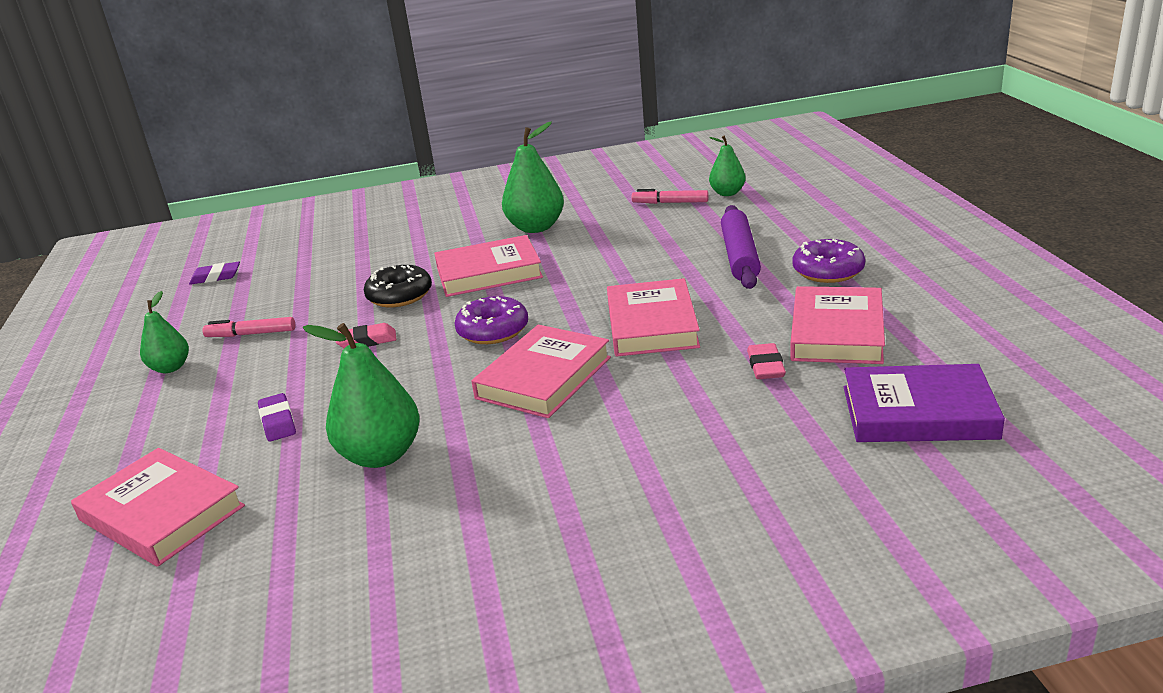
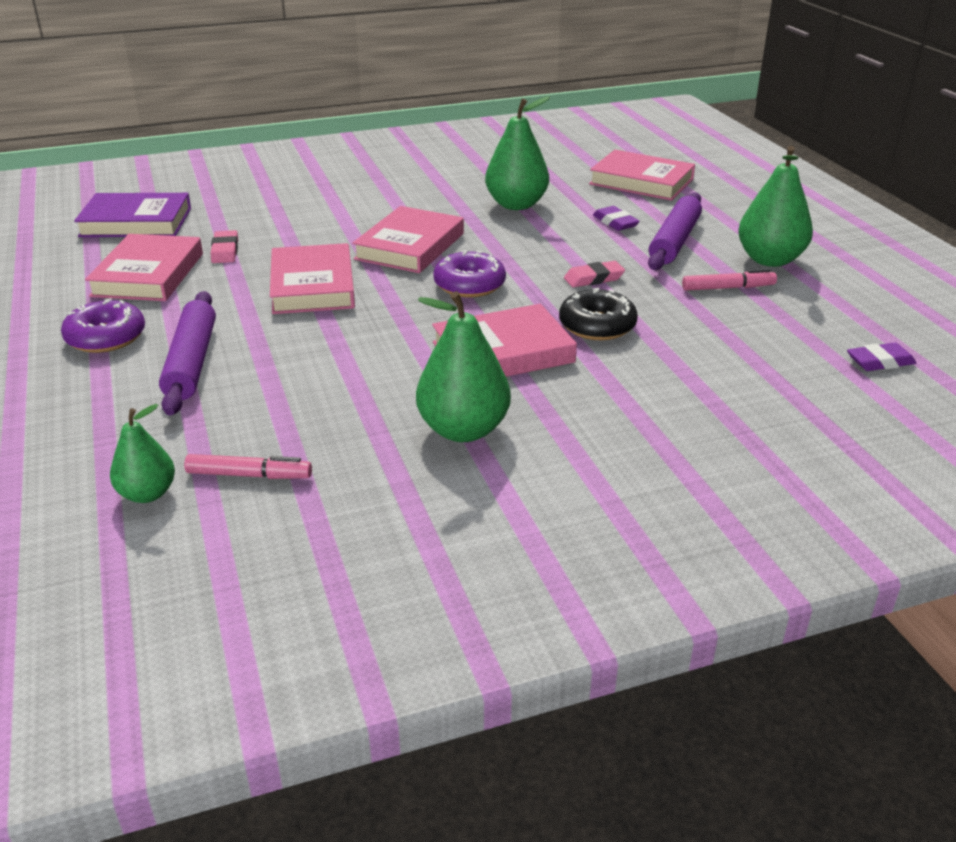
camera: 170 degrees right, 5 degrees up
green pear [140,291,189,373] -> green pear [738,146,813,267], size x1.66
none -> purple rolling pin [648,192,702,270]

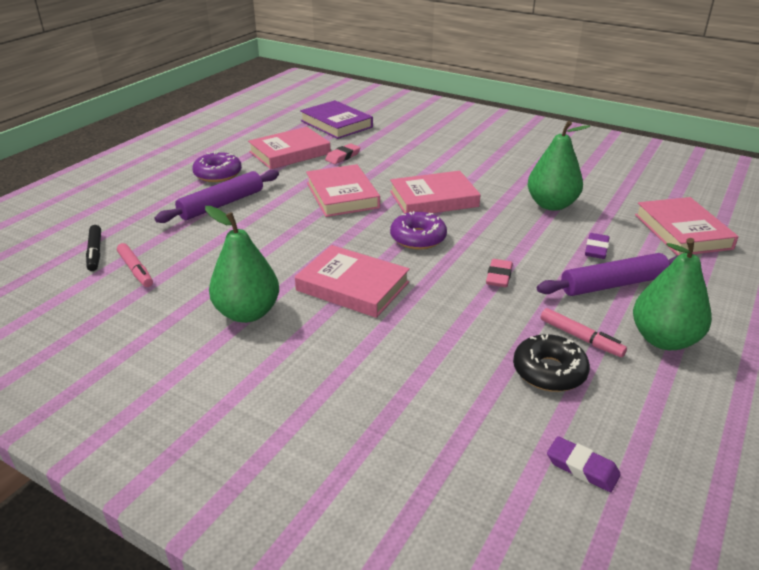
camera: 50 degrees right, 0 degrees up
green pear [110,404,175,503] -> black marker [86,225,101,271]
pink book [270,243,355,314] -> pink book turned 60 degrees counterclockwise [306,164,380,217]
black donut [559,288,638,340] -> black donut moved to [513,334,590,392]
pink eraser [564,261,625,287] -> pink eraser turned 75 degrees clockwise [486,259,513,287]

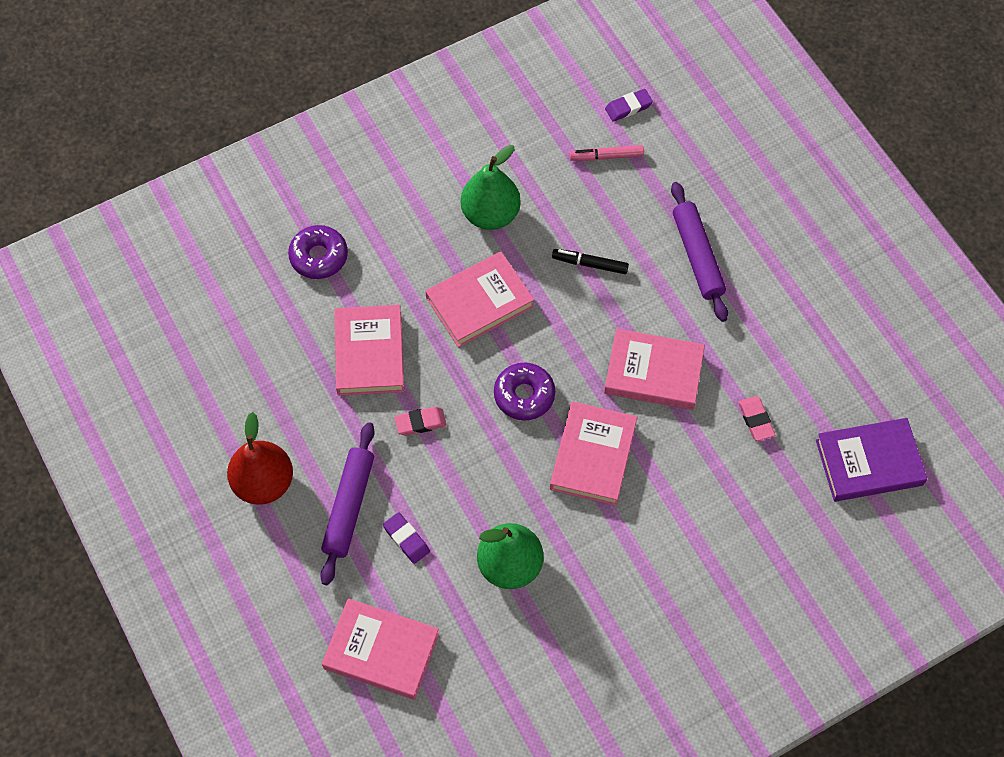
camera: 120 degrees right, 30 degrees up
black marker [86,225,101,271] -> black marker moved to [552,249,629,274]
purple donut [192,152,242,182] -> purple donut moved to [288,225,348,279]
pink book [248,127,331,169] -> pink book moved to [335,305,404,396]
pink eraser [486,259,513,287] -> pink eraser turned 60 degrees counterclockwise [394,407,447,436]
black donut [513,334,590,392] -> none
pink marker [541,308,627,357] -> none
purple eraser [547,436,621,492] -> purple eraser moved to [605,89,653,122]
green pear [633,238,712,350] -> red pear [227,412,293,505]

